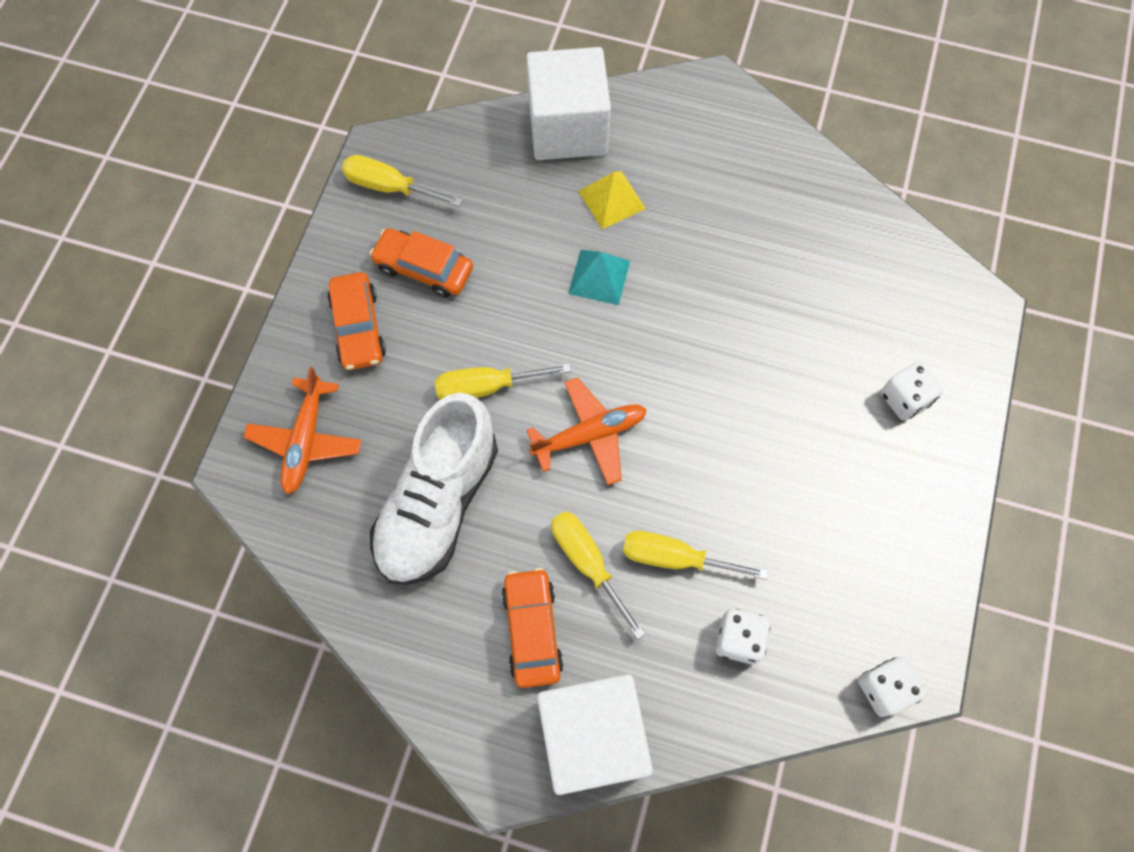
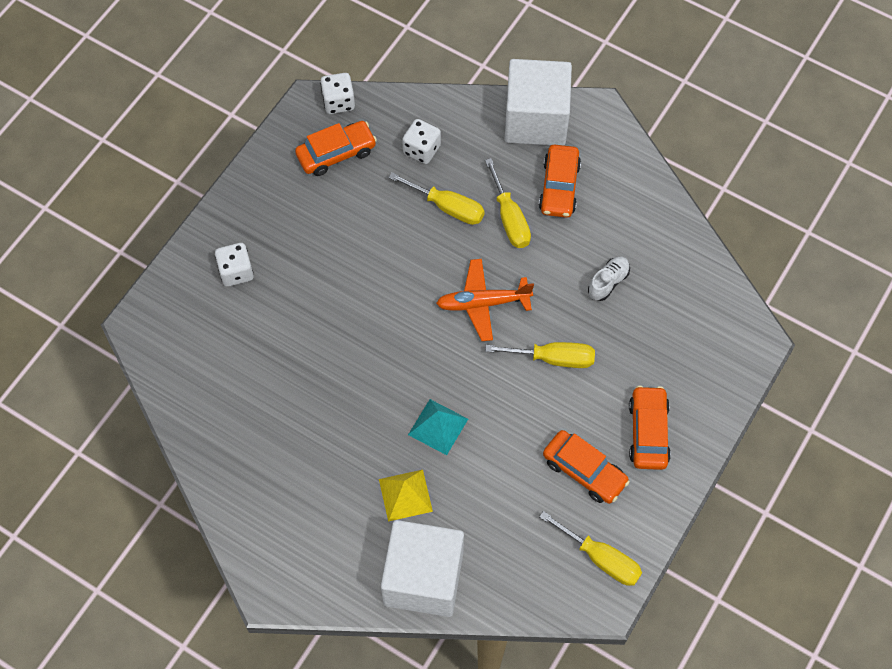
camera: 165 degrees left, 5 degrees down
orange plane [243,367,362,494] -> none
white shoe [370,393,498,585] -> white shoe [588,257,630,301], size x0.40
none -> orange car [295,121,377,176]

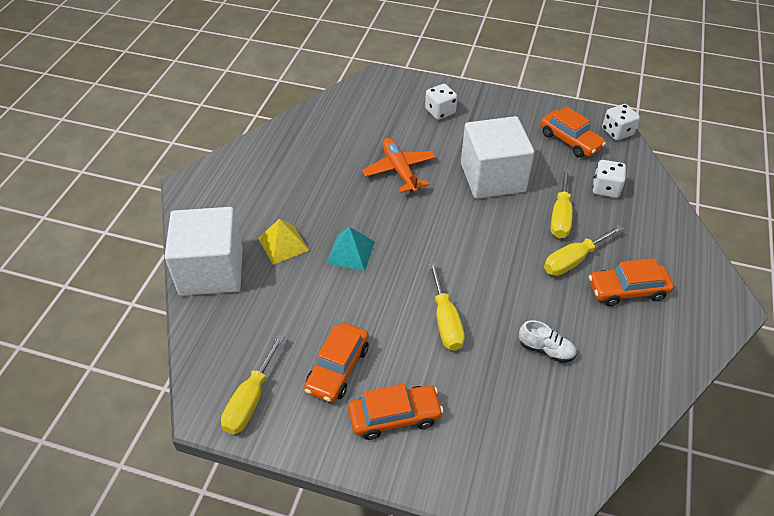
camera: 75 degrees right, 15 degrees down
orange plane [436,259,534,341] -> orange plane moved to [362,138,436,193]
white cube [505,59,572,146] -> white cube moved to [461,116,535,199]

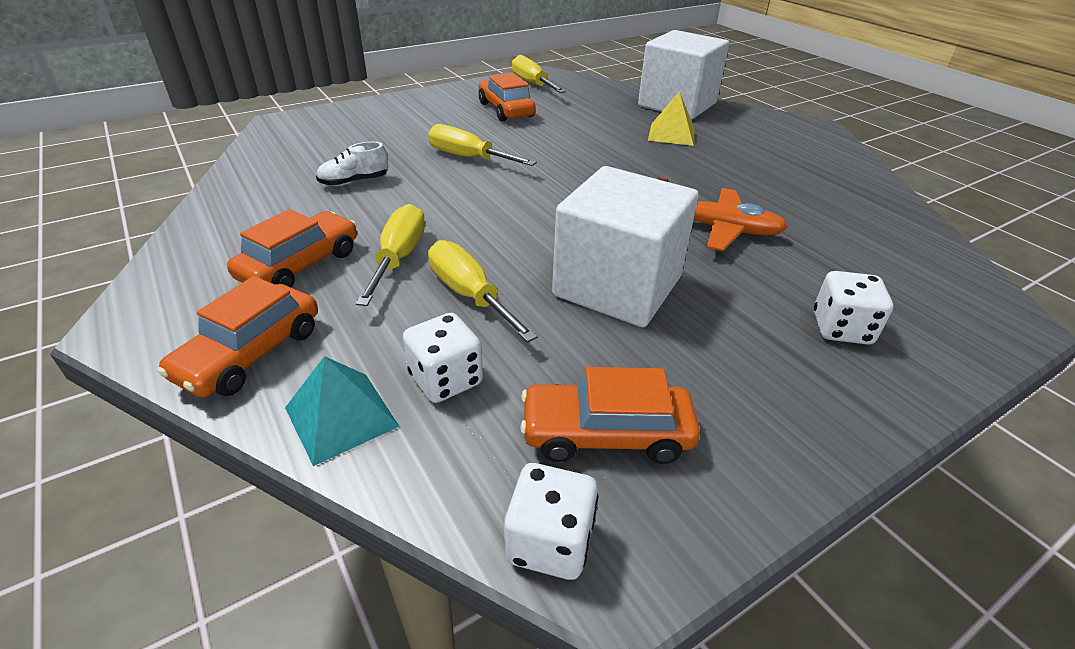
camera: 130 degrees right, 10 degrees down
turquoise pyramid [327,227,375,271] -> turquoise pyramid moved to [285,356,400,466]
orange car [348,384,444,440] -> orange car moved to [157,276,318,397]

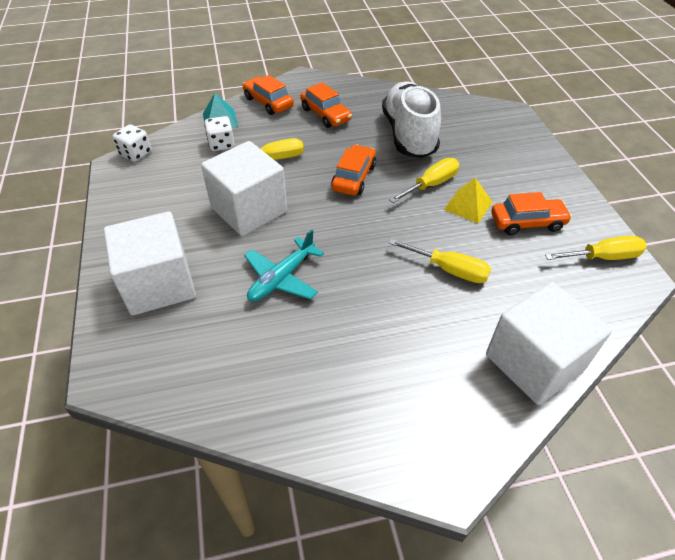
camera: 110 degrees right, 10 degrees up
white shoe [316,142,388,186] -> white shoe [382,81,441,158], size x2.50
yellow screwdriver [355,204,425,306] -> yellow screwdriver moved to [389,239,491,283]
orange car [520,367,700,464] -> orange car moved to [331,145,376,195]
yellow pyramid [648,91,695,146] -> yellow pyramid moved to [444,178,492,223]
orange plane [658,177,788,251] -> turquoise plane [244,229,324,302]
white dice [813,271,893,345] -> white cube [104,211,196,315]

